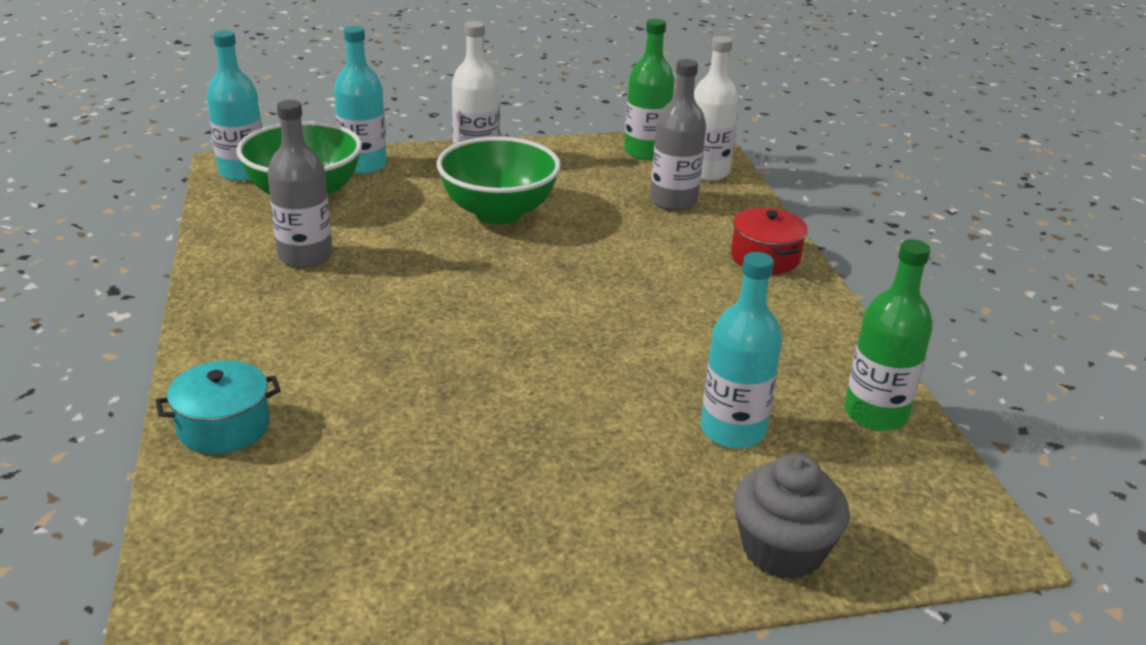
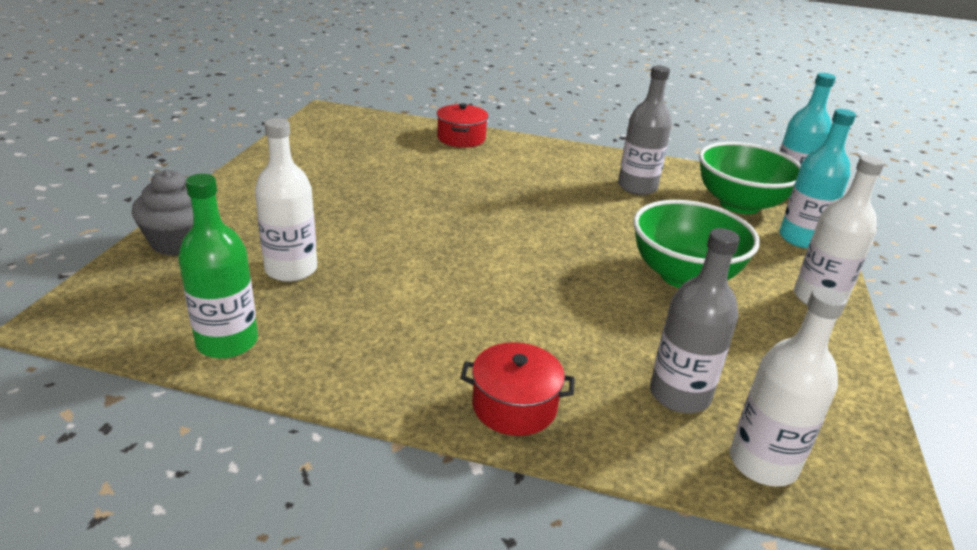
camera: 115 degrees right, 0 degrees up
turquoise pot [156,360,281,454] -> red pot [437,103,488,147]
green bottle [624,19,675,160] -> none
turquoise bottle [701,252,782,449] -> white bottle [255,118,317,282]

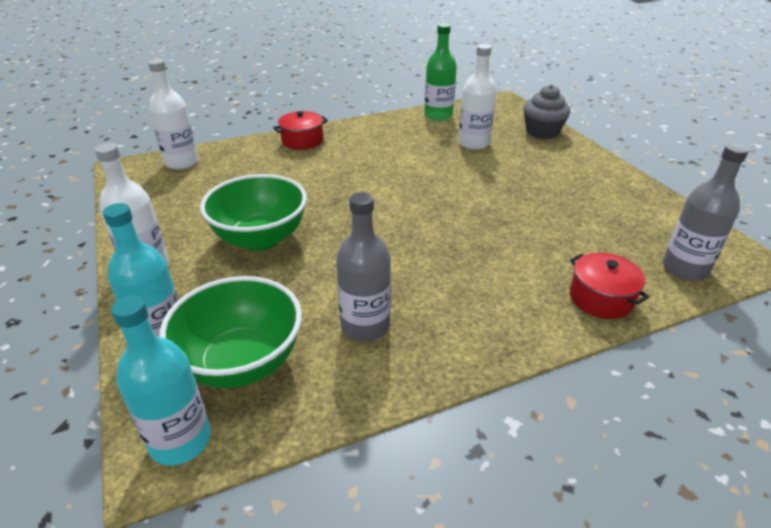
camera: 145 degrees right, 5 degrees up
grey bottle [650,228,740,413] -> grey bottle moved to [663,144,749,281]

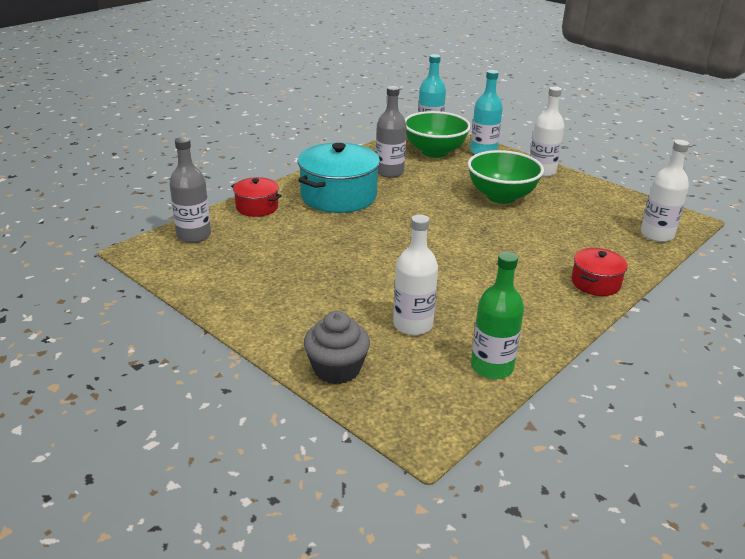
camera: 155 degrees right, 5 degrees down
none -> turquoise pot [298,143,380,213]

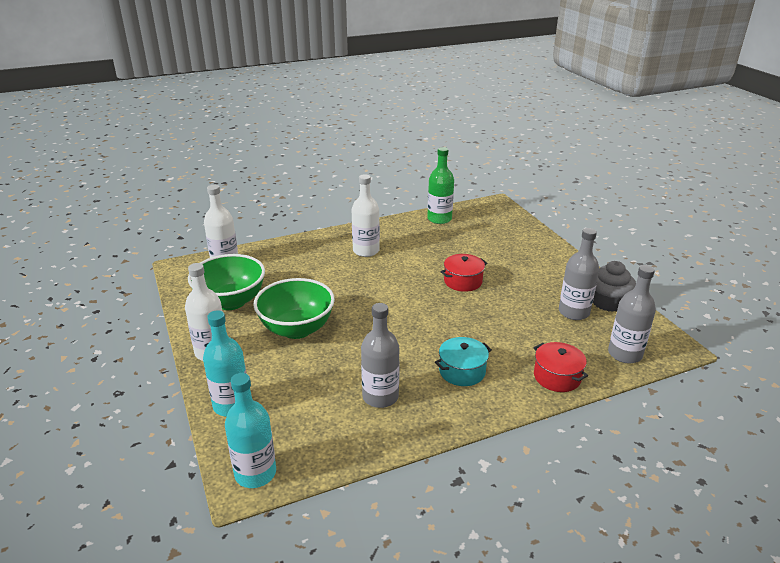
camera: 155 degrees left, 0 degrees up
turquoise pot [298,143,380,213] -> turquoise pot [435,337,492,386], size x0.54
grey cupcake [304,311,370,384] -> grey cupcake moved to [593,261,636,312]
white bottle [393,215,438,335] -> white bottle moved to [351,174,380,257]
green bowl [405,111,471,158] -> green bowl moved to [188,254,265,310]
red pot [571,248,628,296] -> red pot moved to [440,254,487,292]
none -> grey bottle [559,228,599,320]

